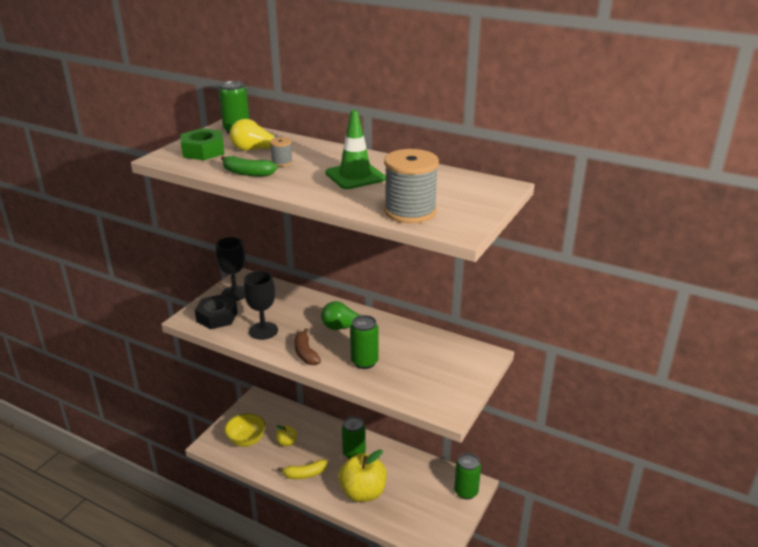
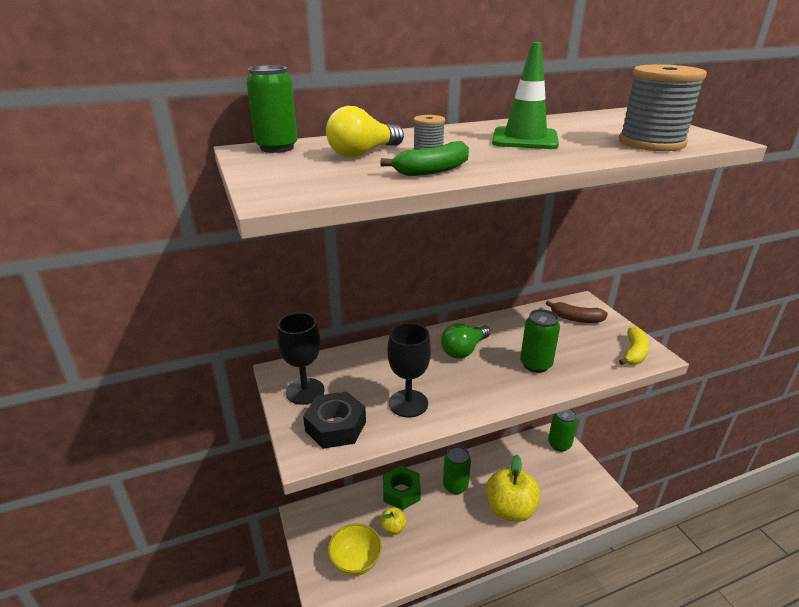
camera: 50 degrees left, 0 degrees up
green nut [181,128,224,160] -> green nut moved to [383,466,421,510]
yellow banana [277,459,327,479] -> yellow banana moved to [619,327,649,365]
brown banana [294,328,321,365] -> brown banana moved to [546,301,608,323]

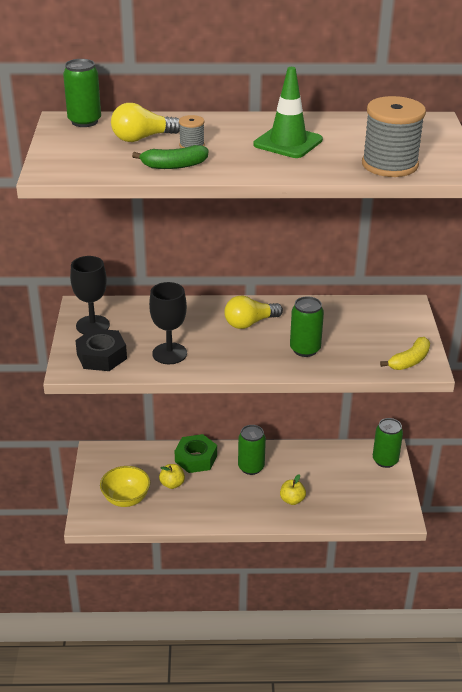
camera: 20 degrees right, 5 degrees up
green light bulb [441,323,490,359] -> yellow light bulb [224,295,283,329]
yellow apple [486,455,541,522] -> yellow apple [280,474,306,505], size x0.48
brown banana [546,301,608,323] -> none

